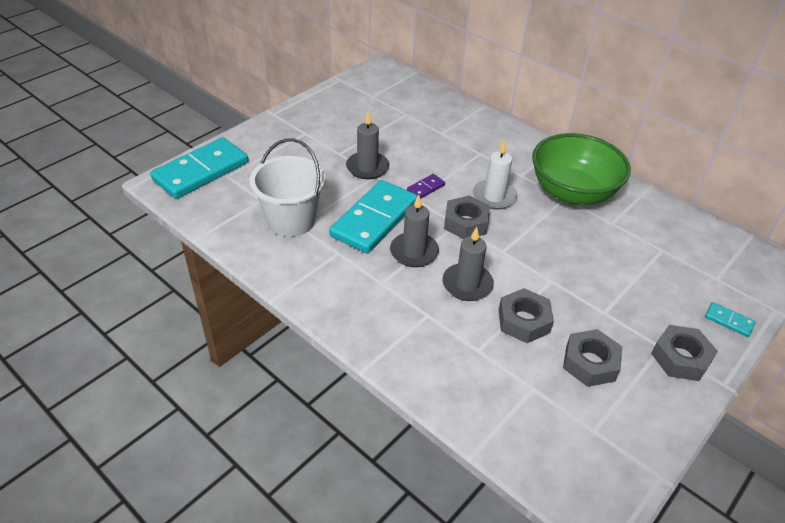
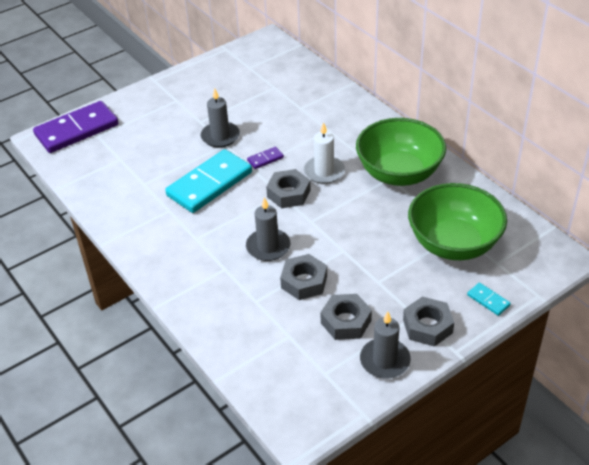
camera: 15 degrees right, 0 degrees up
turquoise domino [150,137,248,199] -> purple domino [33,101,119,153]
white bucket [250,138,325,237] -> none
grey candle [390,194,439,267] -> grey candle moved to [360,312,411,379]
none -> green bowl [408,183,507,260]

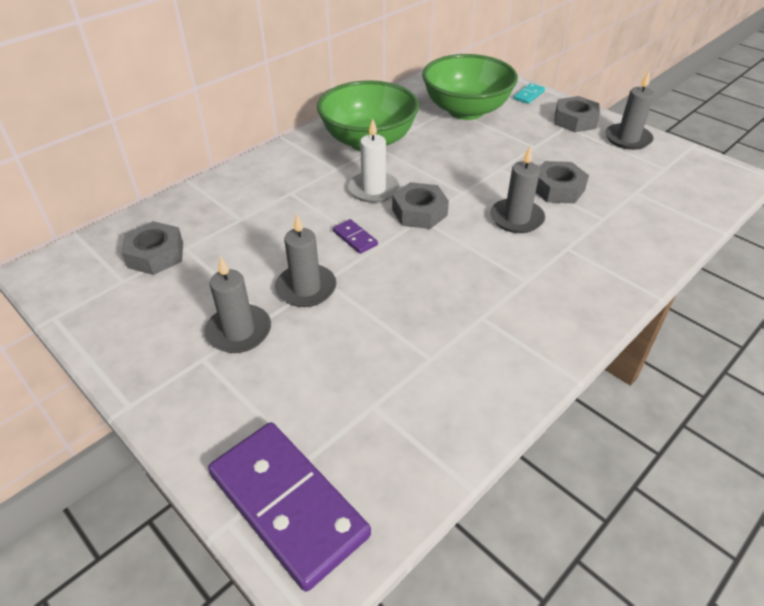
camera: 100 degrees left, 0 degrees up
turquoise domino [165,149,252,213] -> none
grey nut [320,294,372,340] -> grey nut moved to [121,221,183,275]
none -> grey candle [205,256,271,353]

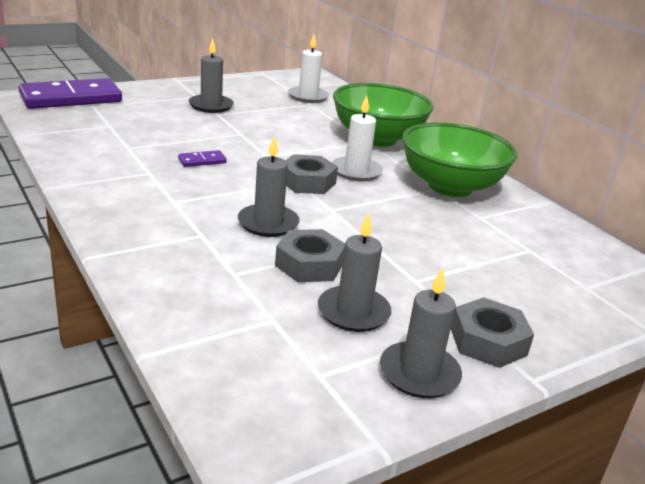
camera: 100 degrees right, 15 degrees down
grey nut [121,221,183,275] -> white candle [288,35,329,103]
grey candle [275,214,336,307] -> grey candle moved to [318,213,391,332]
purple domino [333,219,378,254] -> purple domino moved to [178,150,227,167]
green bowl [422,54,518,120] -> green bowl moved to [333,83,433,147]
turquoise domino [514,83,545,104] -> none

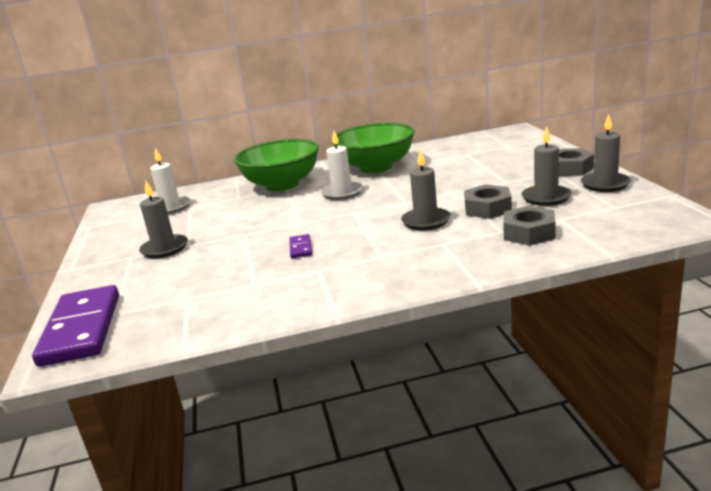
camera: 65 degrees left, 5 degrees down
grey nut [285,154,338,194] -> grey nut moved to [503,206,556,246]

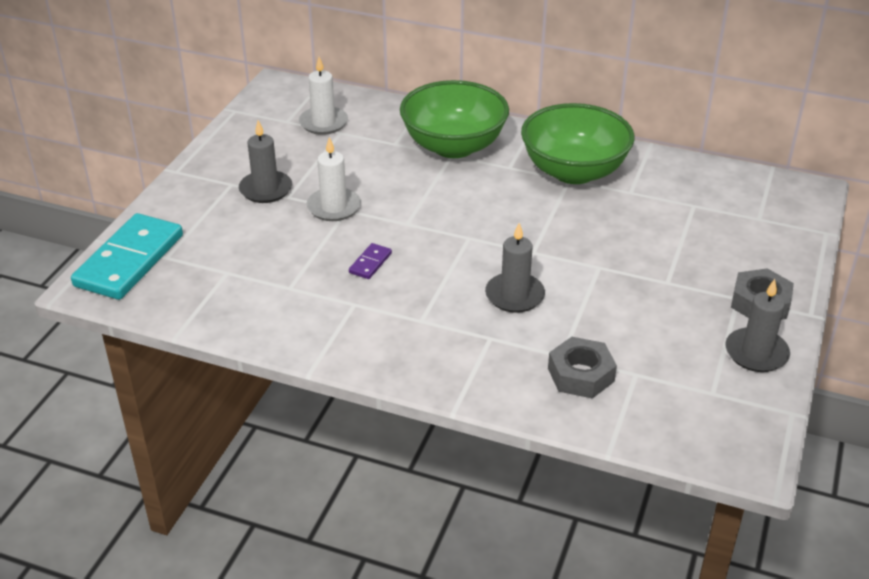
camera: 30 degrees right, 15 degrees up
purple domino [32,285,119,367] -> turquoise domino [71,213,183,300]
white candle [321,131,363,200] -> white candle moved to [307,137,361,221]
grey nut [464,184,512,219] -> none
grey candle [521,126,572,206] -> none

